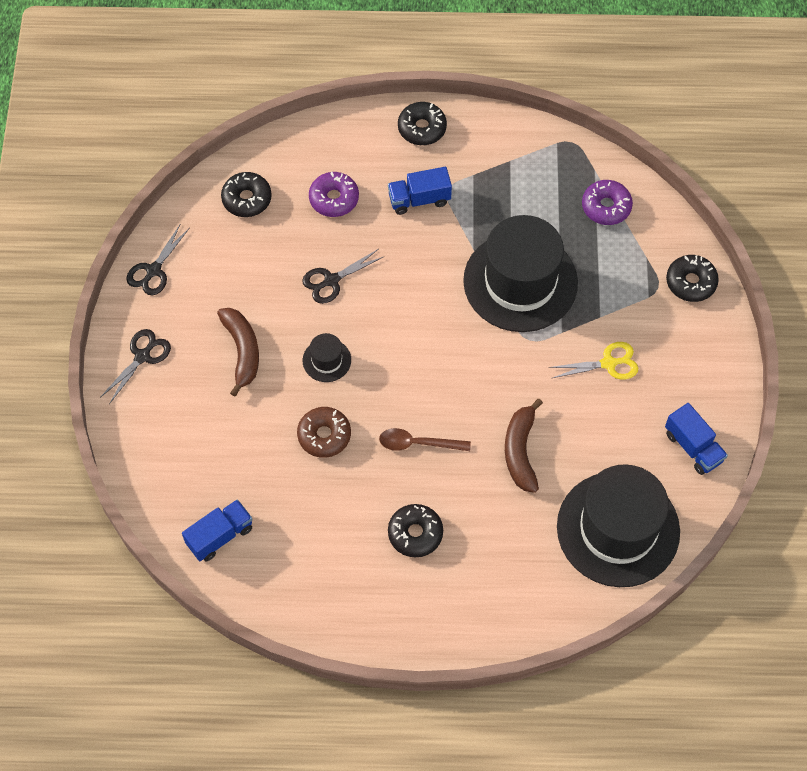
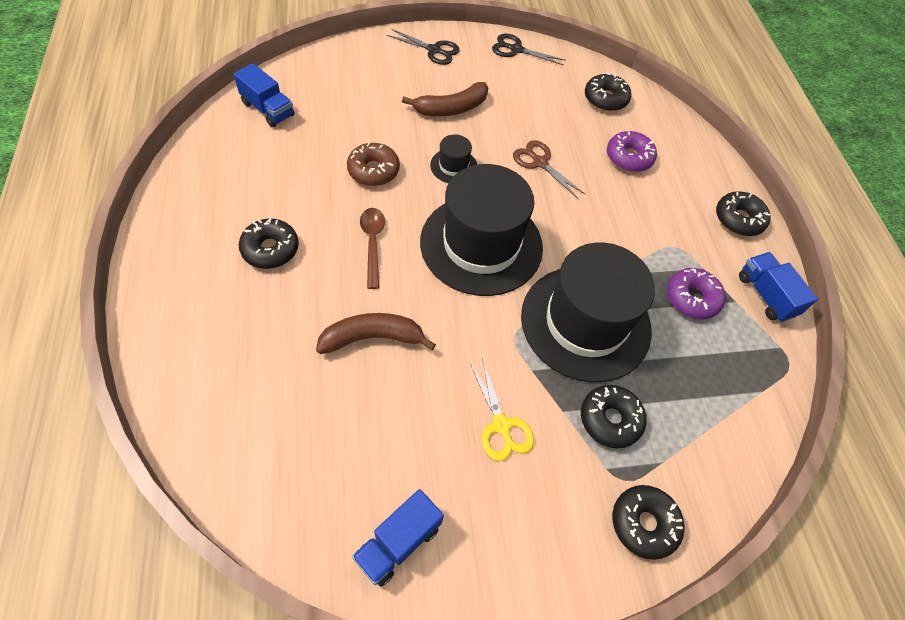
camera: 75 degrees right, 5 degrees down
black scissors [302,249,385,304] -> brown scissors [513,140,586,199]
blue truck [388,167,452,215] -> blue truck moved to [739,252,818,322]
black hat [557,464,680,587] -> black hat moved to [420,164,543,296]
purple donut [582,180,633,225] -> purple donut moved to [667,268,726,320]
none -> black donut [581,385,647,448]

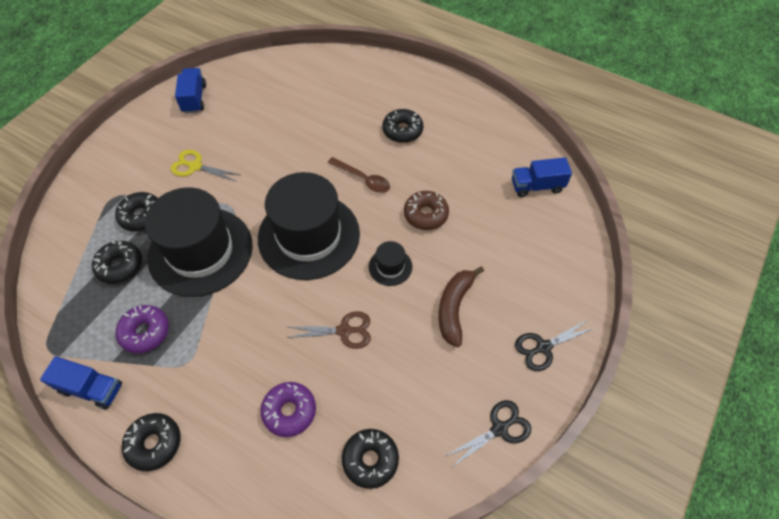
camera: 135 degrees right, 0 degrees up
brown banana [316,313,436,354] -> none
black donut [612,485,685,560] -> black donut moved to [92,241,142,284]

